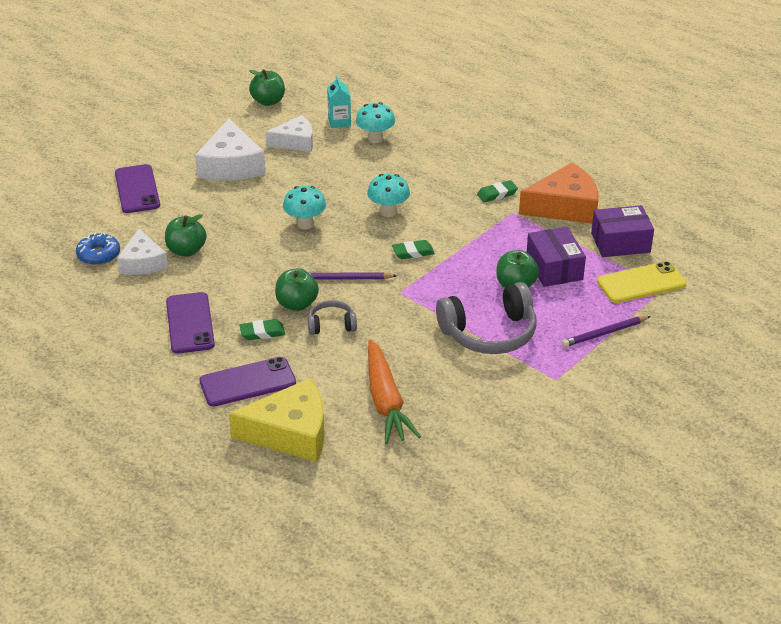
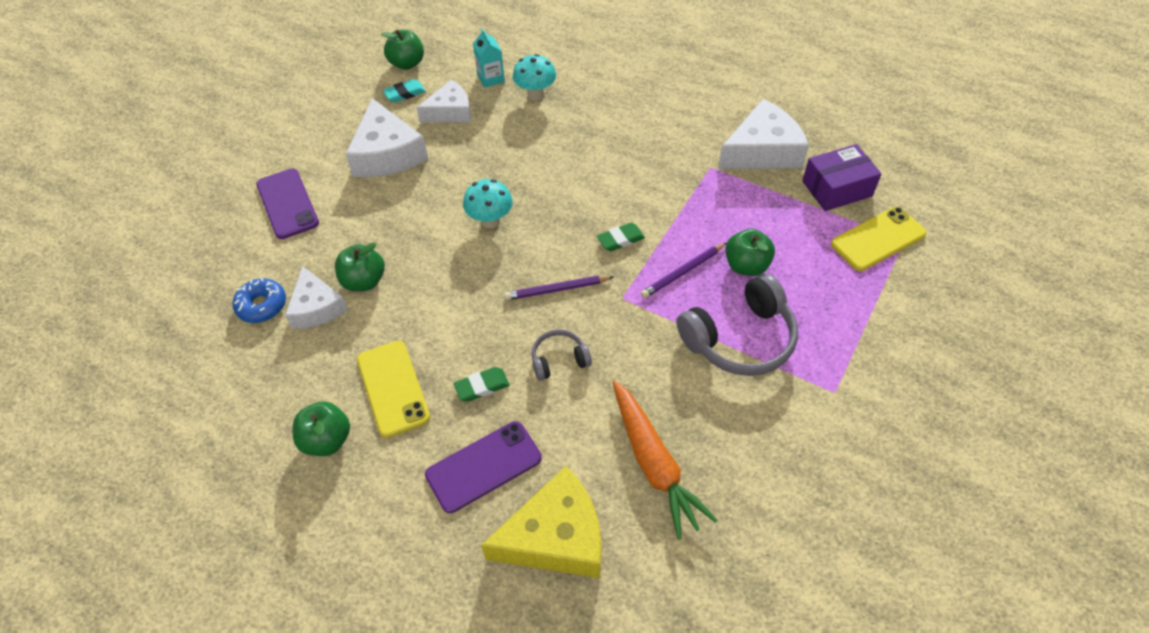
camera: 10 degrees left, 15 degrees up
purple phone [166,292,215,353] -> yellow phone [357,341,430,438]
green apple [275,268,319,311] -> green apple moved to [293,401,350,456]
turquoise mushroom [367,174,410,217] -> none
green eraser [477,180,518,203] -> none
orange cheese [519,162,598,224] -> white cheese [718,99,809,169]
purple box [527,227,586,287] -> none
purple pencil [562,316,651,347] -> purple pencil moved to [641,243,726,298]
none -> turquoise eraser [383,79,426,102]

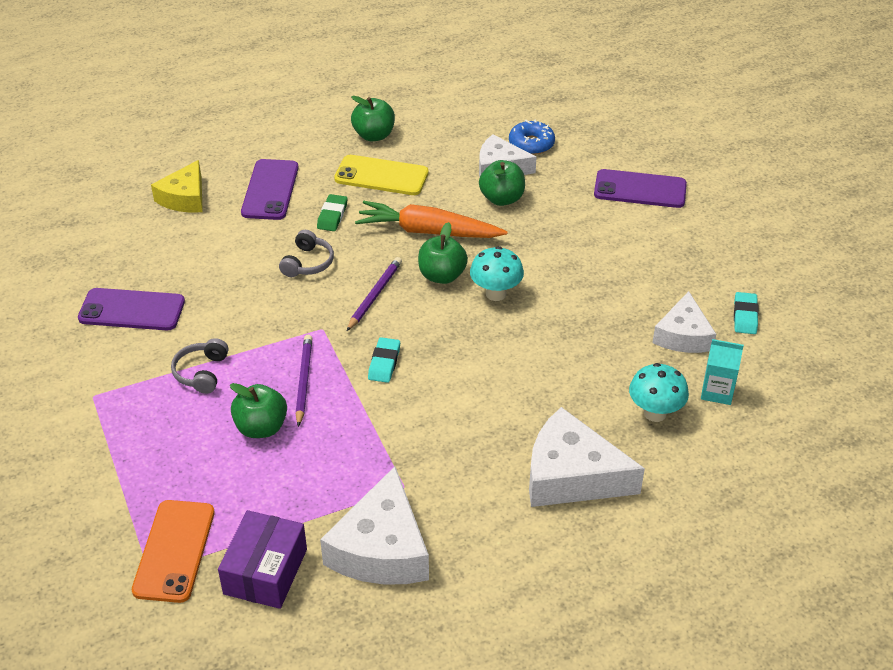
camera: 125 degrees right, 10 degrees down
white cheese [345,98,428,177] -> white cheese moved to [529,407,645,507]
green apple [381,30,424,70] -> green apple moved to [418,222,468,284]
yellow cheese [481,466,601,578] -> yellow cheese [151,160,203,213], size x0.65
green eraser [597,223,645,251] -> turquoise eraser [368,337,400,383]
orange carrot [613,380,718,540] -> orange carrot moved to [355,201,508,238]
grey headphones [677,273,798,376] -> grey headphones [171,338,229,394], size x0.52
yellow phone [831,207,927,271] -> orange phone [132,500,215,603]
none -> purple phone [78,288,185,330]

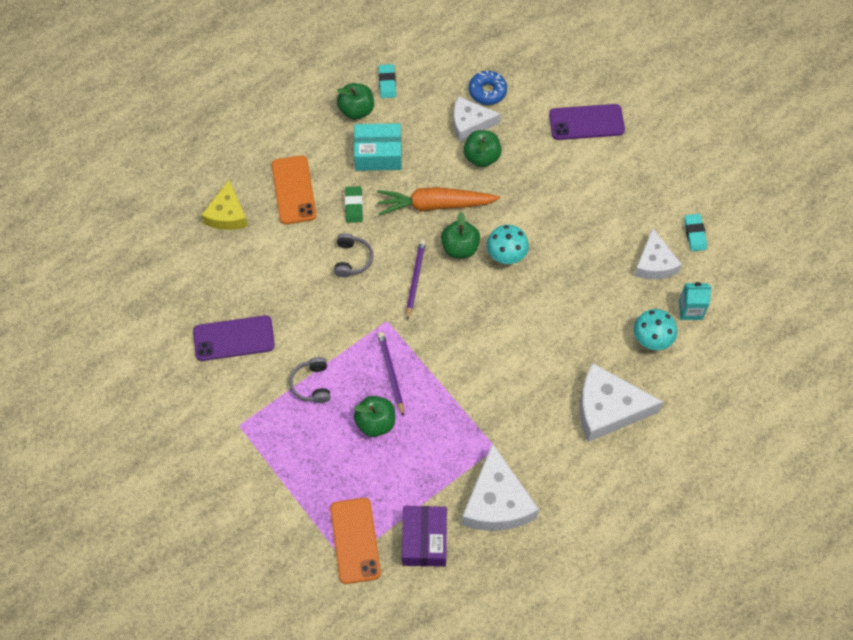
camera: 15 degrees left, 20 degrees up
purple phone [241,159,299,220] -> orange phone [271,155,317,224]
yellow phone [334,155,429,195] -> turquoise box [354,123,402,171]
turquoise eraser [368,337,400,383] -> turquoise eraser moved to [378,64,396,98]

